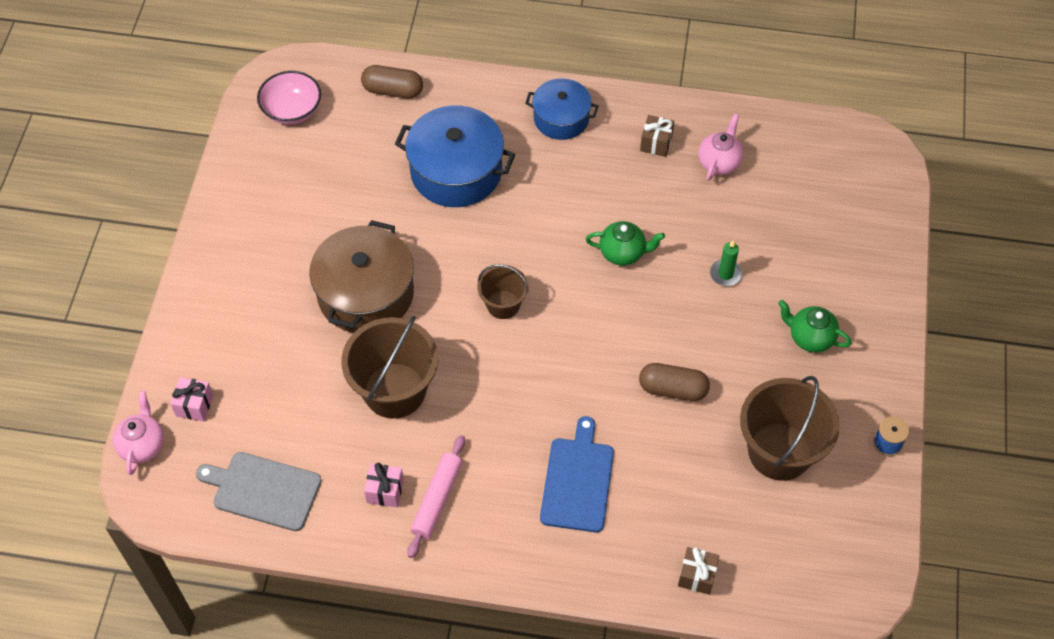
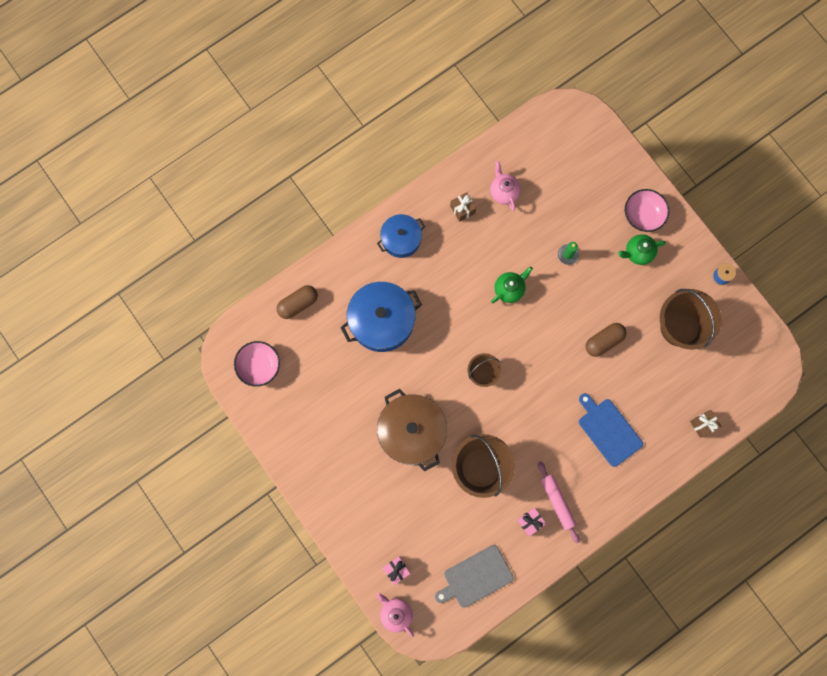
camera: 45 degrees left, 20 degrees up
none -> pink bowl [625,189,669,232]

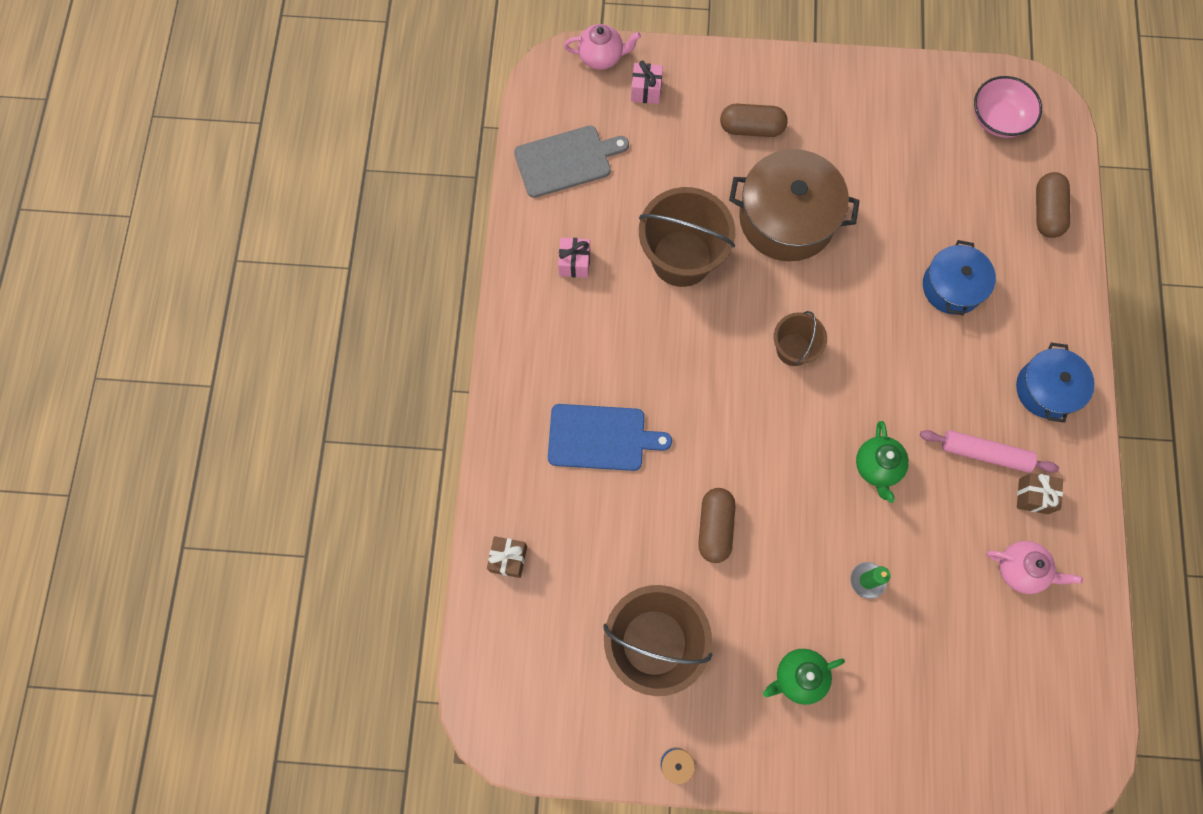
camera: 130 degrees right, 5 degrees down
blue pot [340,282,422,352] -> blue pot [923,240,996,316], size x0.62
grey cutting board [435,545,514,608] -> grey cutting board turned 60 degrees clockwise [514,126,629,198]
pink rolling pin [538,461,579,543] -> pink rolling pin moved to [920,430,1059,473]
green teapot [618,234,666,265] -> green teapot turned 135 degrees counterclockwise [763,649,845,705]
pink bowl [625,189,669,232] -> none
none -> brown capsule [720,104,788,137]

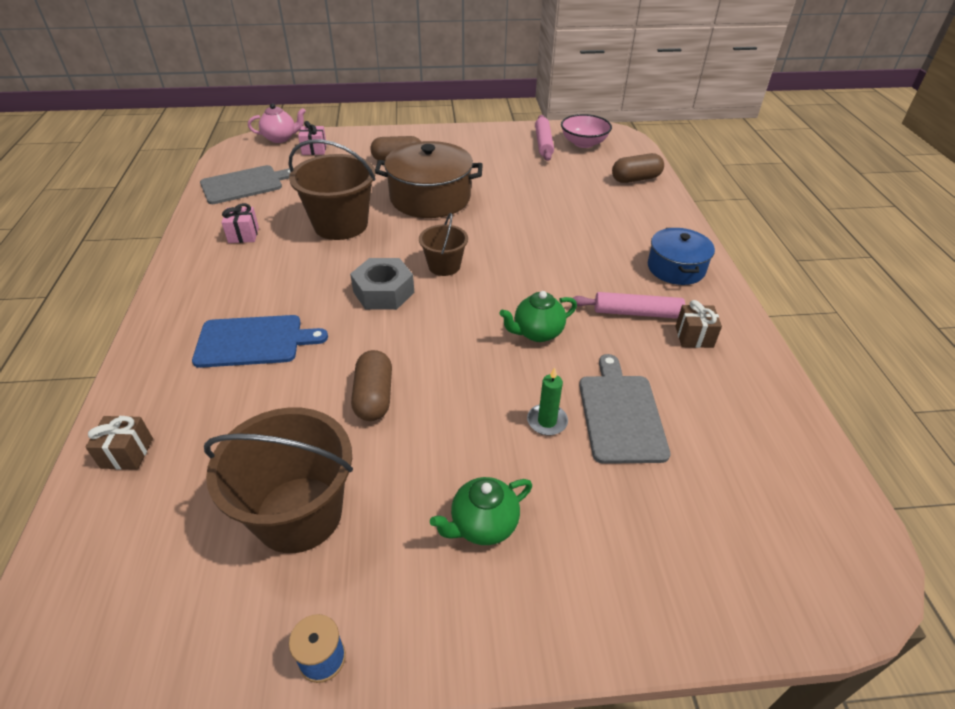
camera: 10 degrees left, 30 degrees down
green teapot [856,421,909,503] -> green teapot turned 75 degrees clockwise [500,291,577,342]
blue pot [923,240,996,316] -> none
pink teapot [987,541,1083,594] -> none
brown capsule [1036,172,1071,238] -> brown capsule turned 75 degrees clockwise [612,153,664,183]
none -> grey nut [350,258,414,310]
none -> pink rolling pin [535,115,554,161]
none -> grey cutting board [579,354,670,464]

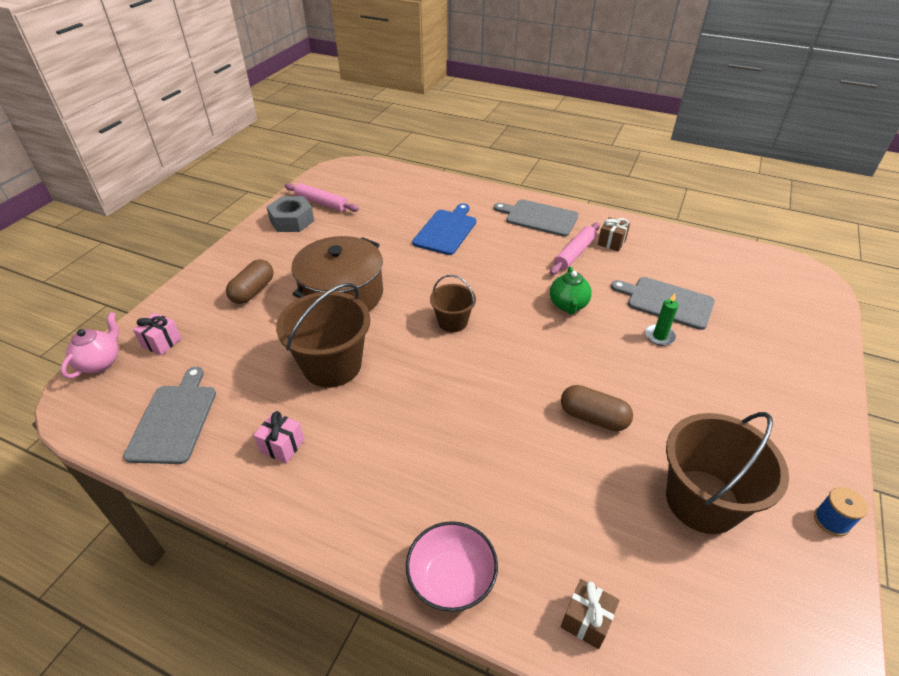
camera: 60 degrees left, 0 degrees up
blue cutting board [192,315,328,368] -> blue cutting board moved to [412,203,476,255]
grey nut [350,258,414,310] -> grey nut moved to [267,196,314,232]
green teapot [430,477,532,545] -> none
pink bowl [561,114,612,148] -> pink bowl moved to [406,521,498,612]
brown capsule [612,153,664,183] -> none
blue pot [648,228,715,285] -> grey cutting board [494,199,579,237]

